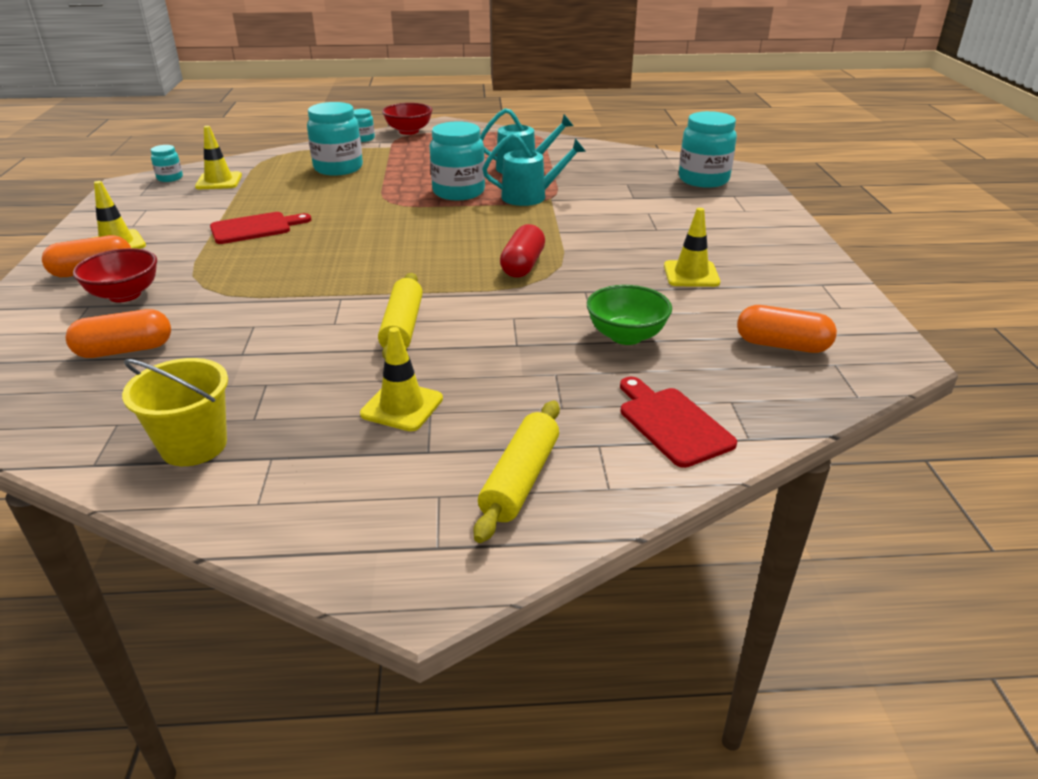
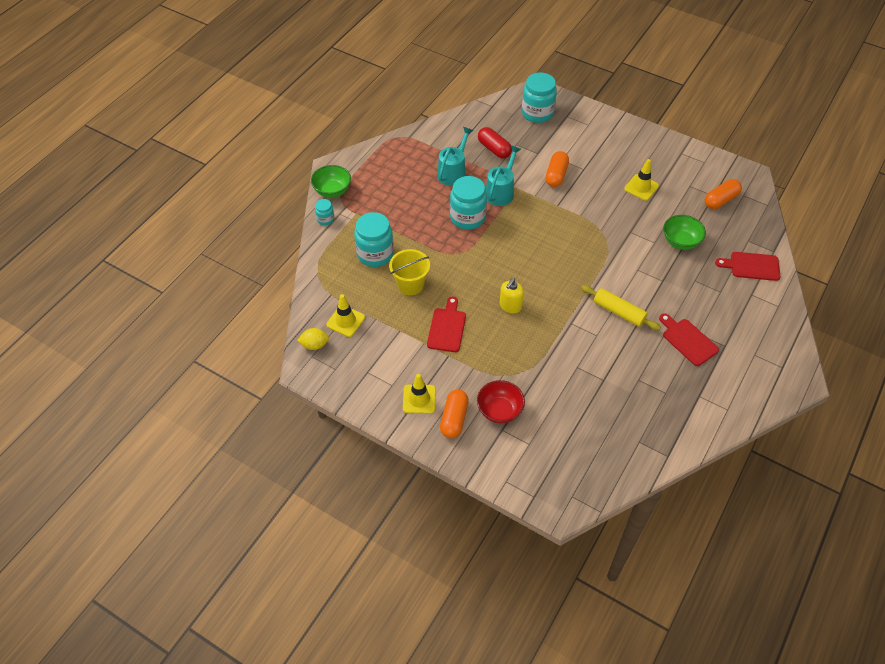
camera: 55 degrees left, 20 degrees up
orange capsule [66,309,171,358] -> orange capsule moved to [545,151,569,187]
yellow bucket [122,358,228,466] -> yellow bucket moved to [389,249,430,295]
turquoise jar [151,145,183,182] -> yellow lemon [297,328,329,350]
yellow traffic cone [360,327,443,431] -> red cutting board [659,313,719,366]
red bowl [382,103,433,135] -> green bowl [311,165,351,198]
yellow rolling pin [474,401,560,543] -> none
red capsule [500,224,545,278] -> red capsule moved to [478,127,512,159]
none -> yellow soap dispenser [500,278,524,313]

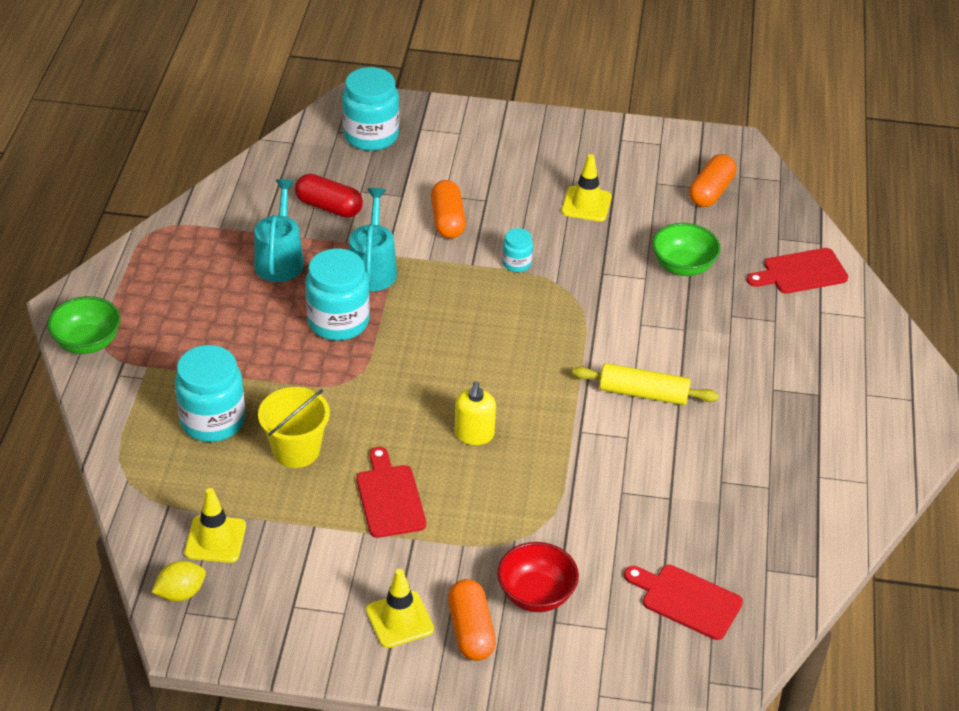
camera: 25 degrees left, 10 degrees down
turquoise jar [315,199,334,225] -> turquoise jar moved to [502,228,533,272]
red cutting board [659,313,719,366] -> red cutting board moved to [624,565,743,640]

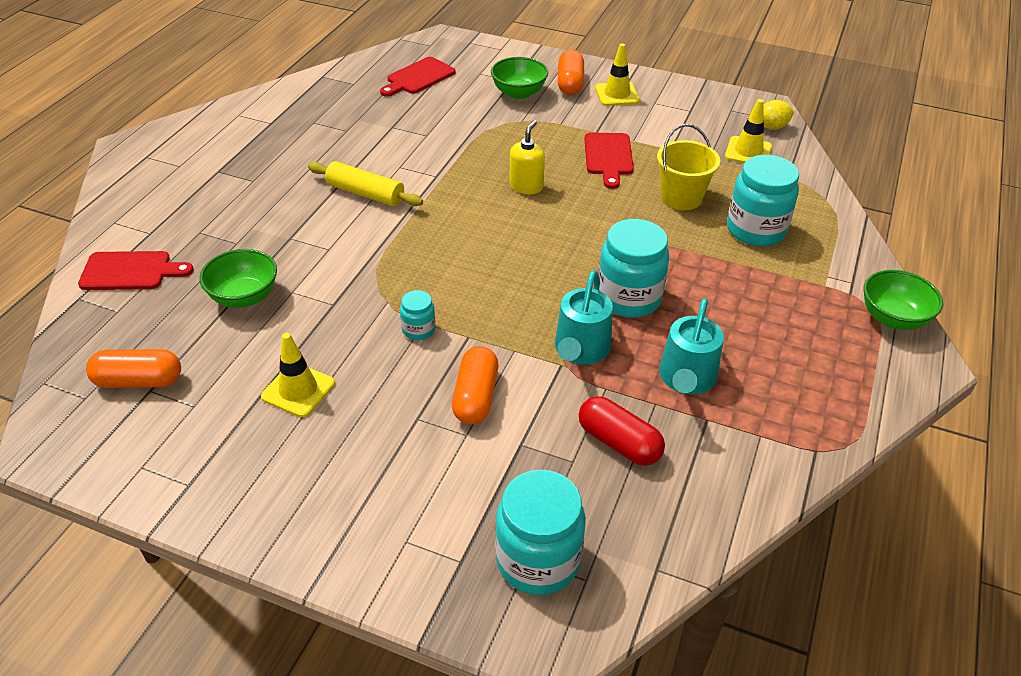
camera: 165 degrees left, 0 degrees up
red bowl [497,542,579,612] -> green bowl [491,57,548,99]
red cutting board [624,565,743,640] -> red cutting board turned 90 degrees clockwise [380,57,456,96]
orange capsule [689,154,736,207] -> orange capsule turned 45 degrees clockwise [86,349,181,388]

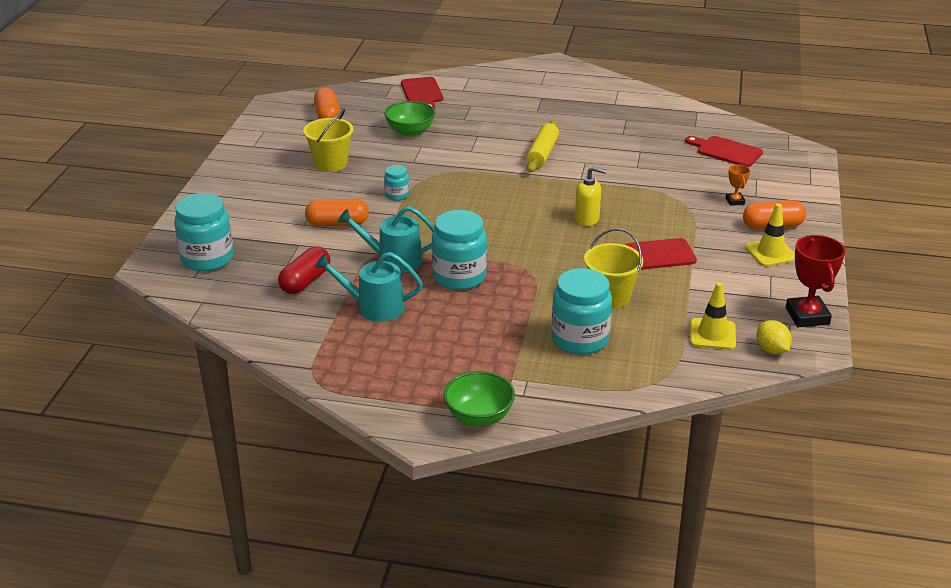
camera: 80 degrees right, 10 degrees down
yellow traffic cone [261,333,335,418] -> yellow bucket [303,109,353,172]
green bowl [491,57,548,99] -> orange trophy [726,164,750,206]
none -> red trophy [786,235,845,327]

